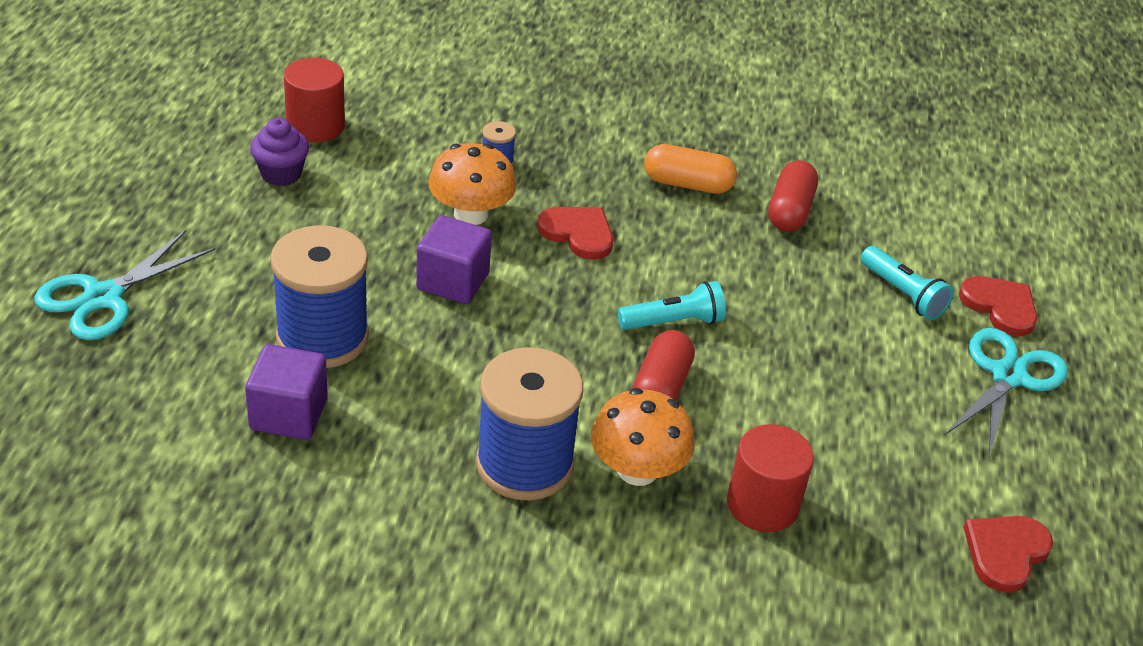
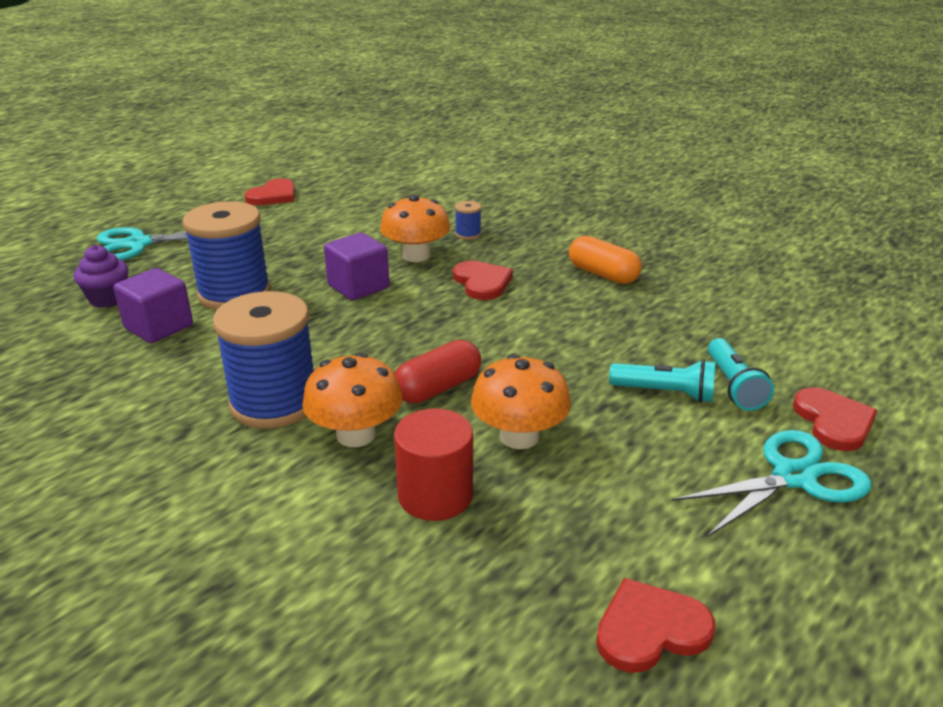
camera: 35 degrees right, 10 degrees down
purple cupcake [250,118,309,186] -> purple cupcake moved to [74,245,129,308]
red cylinder [284,58,345,142] -> none
turquoise flashlight [618,281,726,330] -> turquoise flashlight moved to [609,359,715,403]
red capsule [768,160,818,232] -> none
none -> red heart [244,178,295,205]
none -> orange mushroom [471,354,571,449]

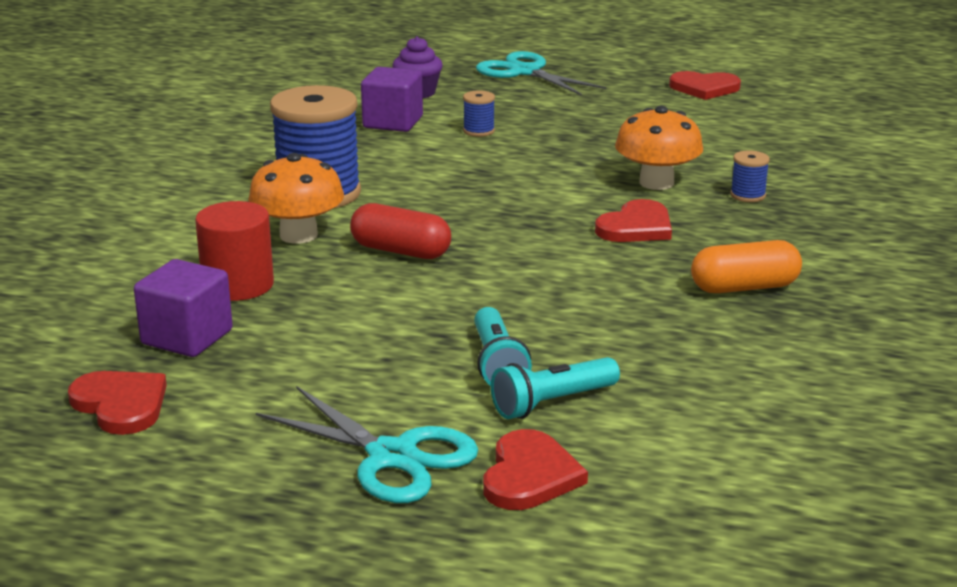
camera: 65 degrees right, 5 degrees down
blue spool [183,201,271,310] -> blue spool [463,90,495,137], size x0.42
purple cube [324,233,389,300] -> purple cube moved to [134,259,233,357]
orange mushroom [471,354,571,449] -> none
orange capsule [569,236,642,284] -> orange capsule turned 60 degrees clockwise [691,240,802,293]
red heart [793,387,877,451] -> red heart turned 45 degrees counterclockwise [483,429,588,510]

